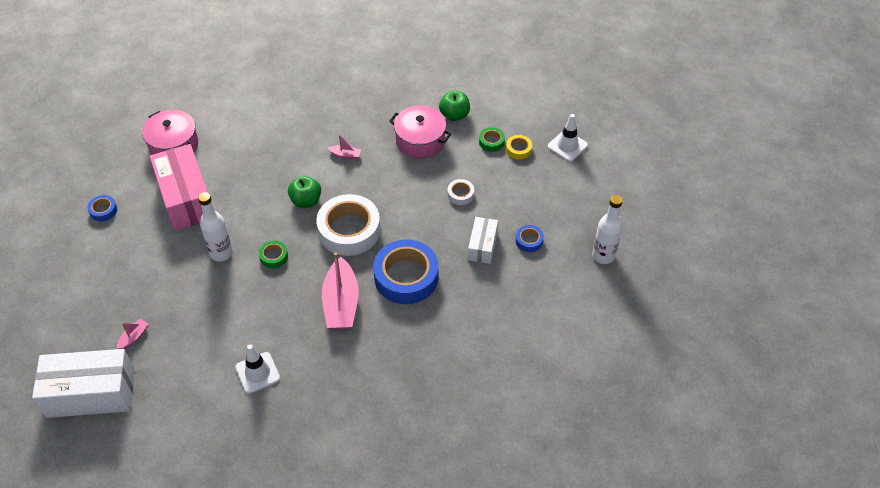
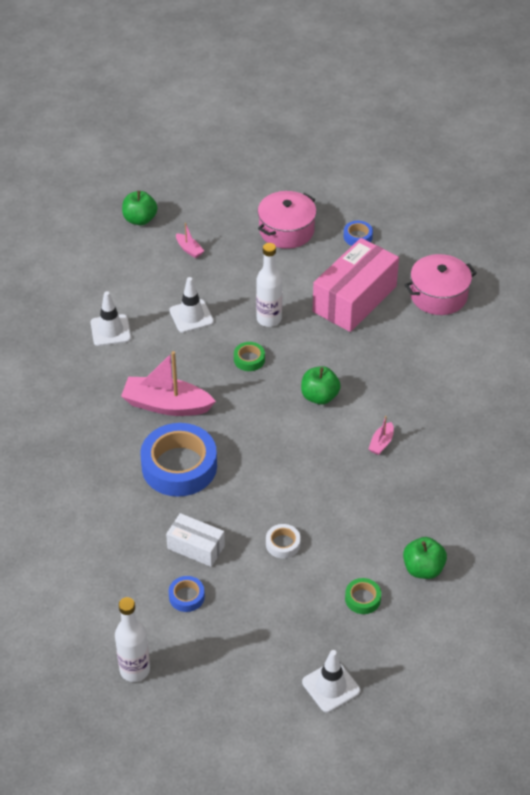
camera: 105 degrees right, 5 degrees down
white box [32,349,135,418] -> green apple [122,191,157,225]
pink box [150,144,208,231] -> pink box turned 45 degrees counterclockwise [313,238,399,332]
white tape [316,194,381,256] -> none
pink pot [389,105,451,159] -> pink pot moved to [258,191,316,249]
yellow tape [506,135,532,160] -> none
none -> white traffic cone [169,277,214,333]

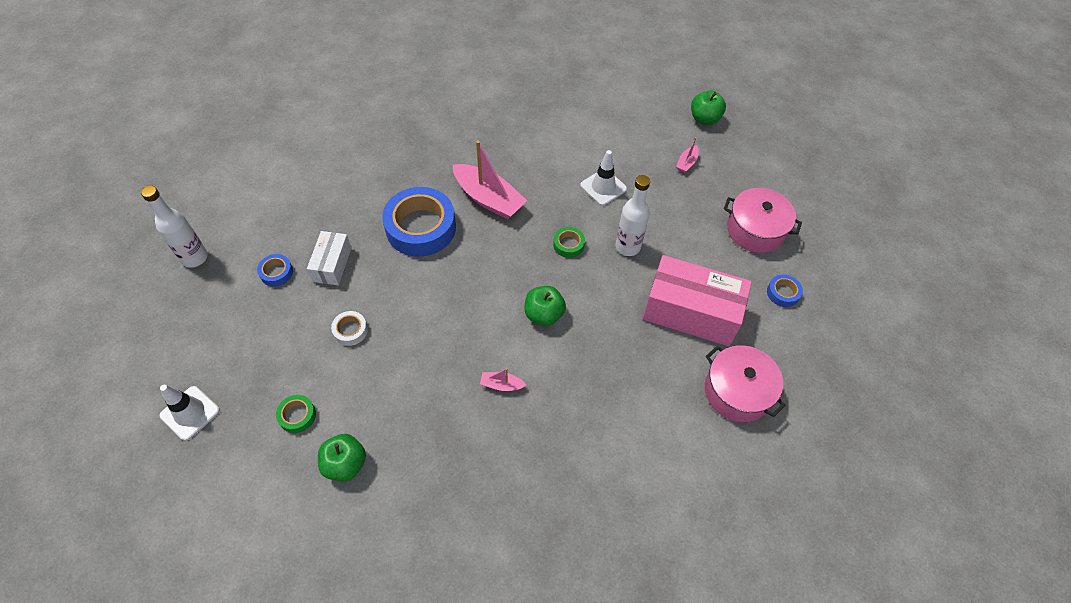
camera: 70 degrees right, 10 degrees up
white traffic cone [91,291,131,346] -> none
pink boat [121,351,216,416] -> pink boat turned 135 degrees clockwise [452,140,527,220]

